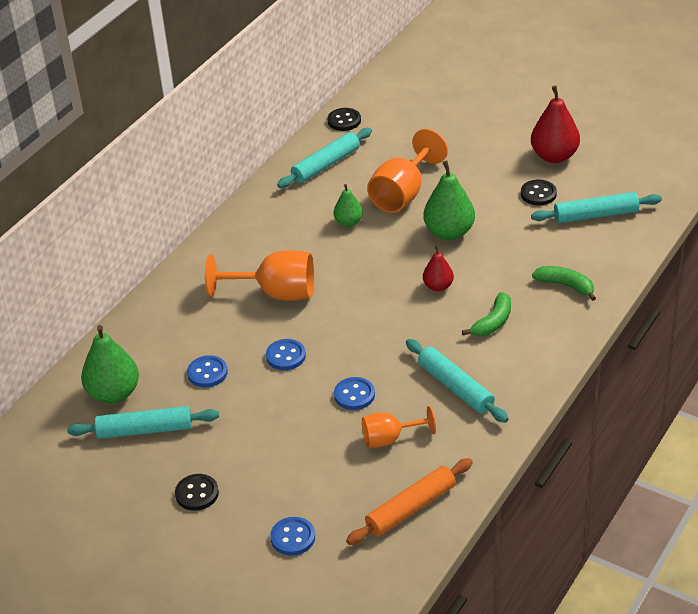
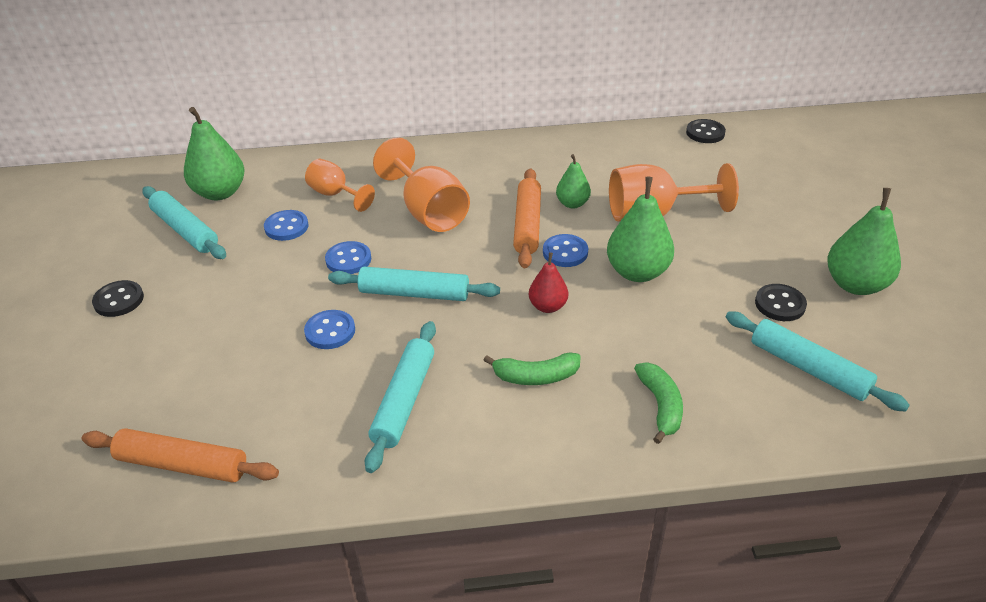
camera: 50 degrees right, 0 degrees up
blue button [270,517,315,556] -> blue button moved to [543,234,588,267]
turquoise rolling pin [277,128,372,188] -> turquoise rolling pin moved to [328,267,500,301]
orange goblet [362,406,436,448] -> orange goblet moved to [305,159,375,212]
red pear [531,85,580,163] -> green pear [827,188,901,295]
none -> orange rolling pin [513,168,541,268]

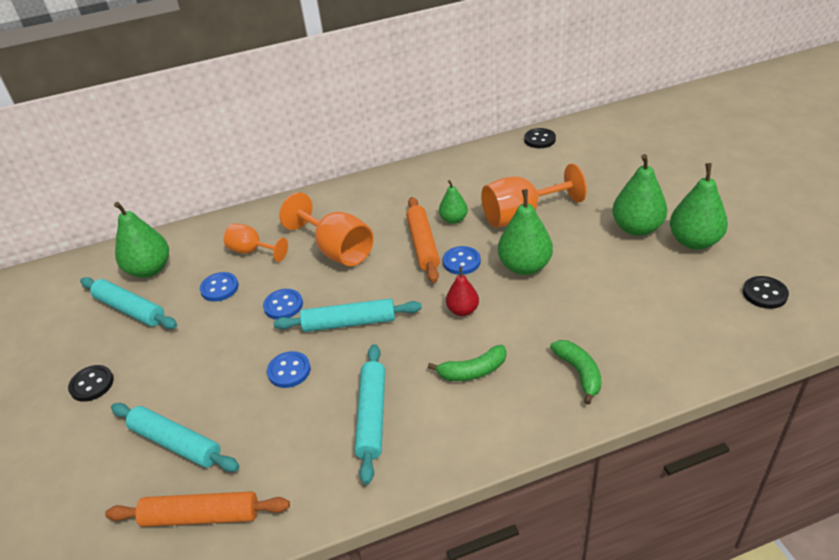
camera: 10 degrees left, 0 degrees up
turquoise rolling pin [726,311,910,412] -> turquoise rolling pin moved to [111,403,240,472]
black button [755,284,807,321] -> black button moved to [743,276,789,309]
none -> green pear [612,154,667,236]

